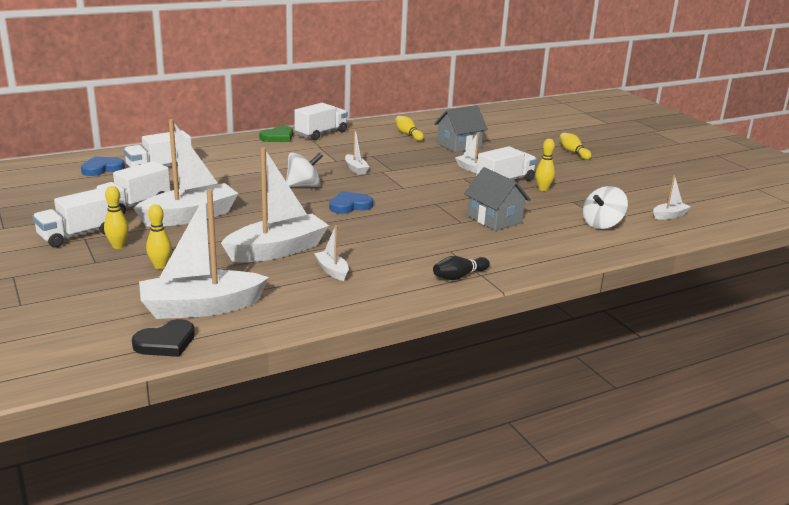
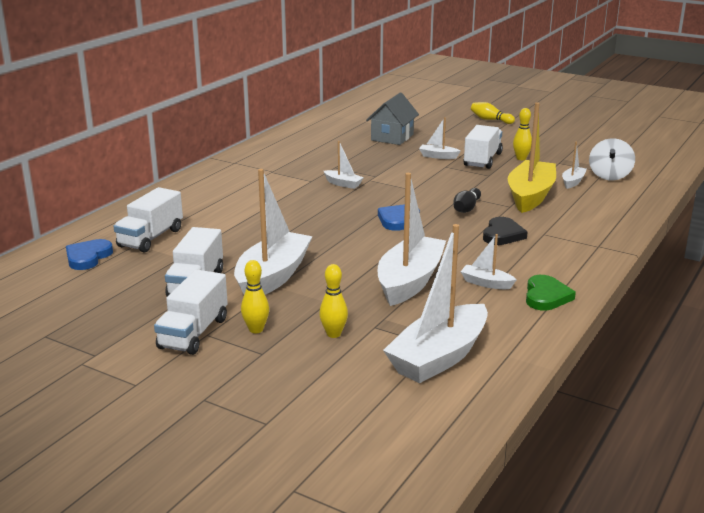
camera: 30 degrees left, 0 degrees up
black heart [132,319,195,357] -> black heart moved to [483,217,528,245]
green heart [259,126,293,142] -> green heart moved to [526,275,576,310]
white spinning top [286,153,323,187] -> none
white truck [294,103,348,140] -> none
yellow bowling pin [395,116,424,141] -> none
black bowling pin [433,256,490,280] -> black bowling pin moved to [453,188,481,213]
grey house [464,167,531,231] -> yellow boat [508,102,556,213]
white boat [653,175,690,220] -> white boat moved to [562,142,587,189]

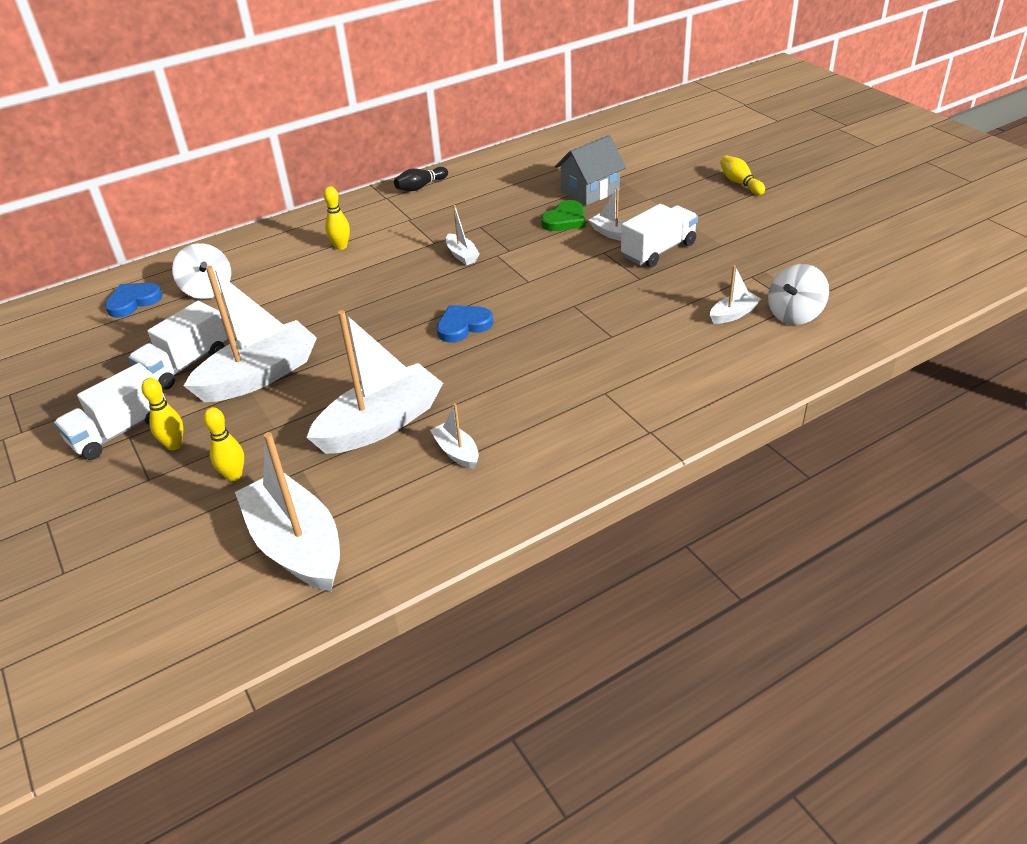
camera: 30 degrees right, 15 degrees up
white truck [114,187,183,253] -> white spinning top [172,243,231,299]
white boat [383,224,488,383] -> white boat turned 75 degrees clockwise [235,432,340,591]
black bowling pin [453,188,481,213] -> black bowling pin moved to [394,167,448,191]
black heart [483,217,528,245] -> none
yellow boat [508,102,556,213] -> none
yellow bowling pin [513,108,532,160] -> yellow bowling pin moved to [324,186,350,250]
green heart [526,275,576,310] -> green heart moved to [541,200,585,231]

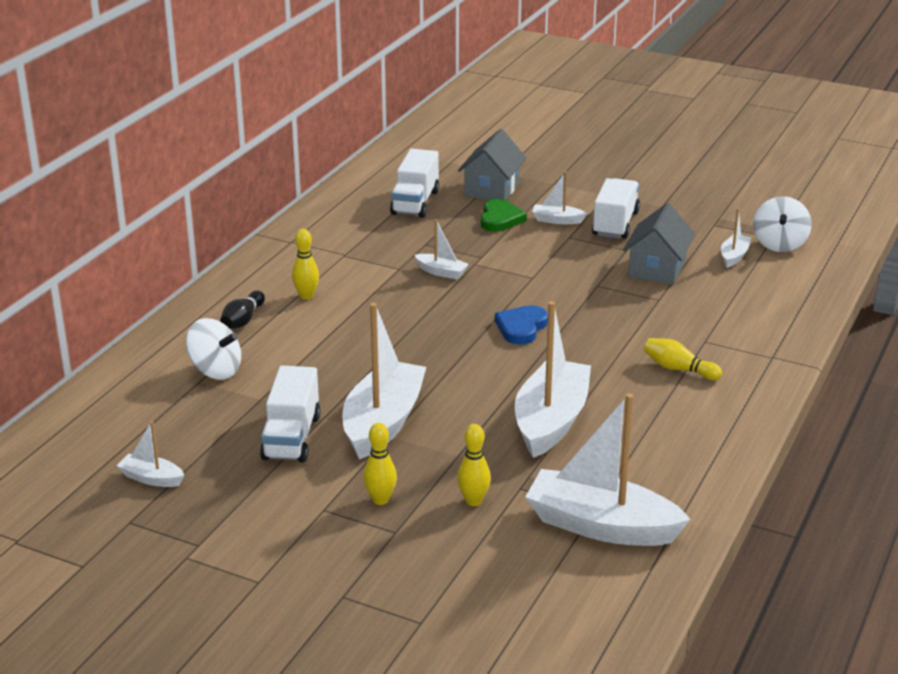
camera: 35 degrees left, 10 degrees down
white truck [54,363,166,460] -> white truck moved to [390,149,439,218]
blue heart [105,283,162,318] -> none
black bowling pin [394,167,448,191] -> black bowling pin moved to [220,290,265,329]
white boat [430,403,479,469] -> white boat moved to [117,421,184,487]
yellow bowling pin [720,156,765,195] -> yellow bowling pin moved to [644,338,722,380]
none -> grey house [623,203,695,285]

